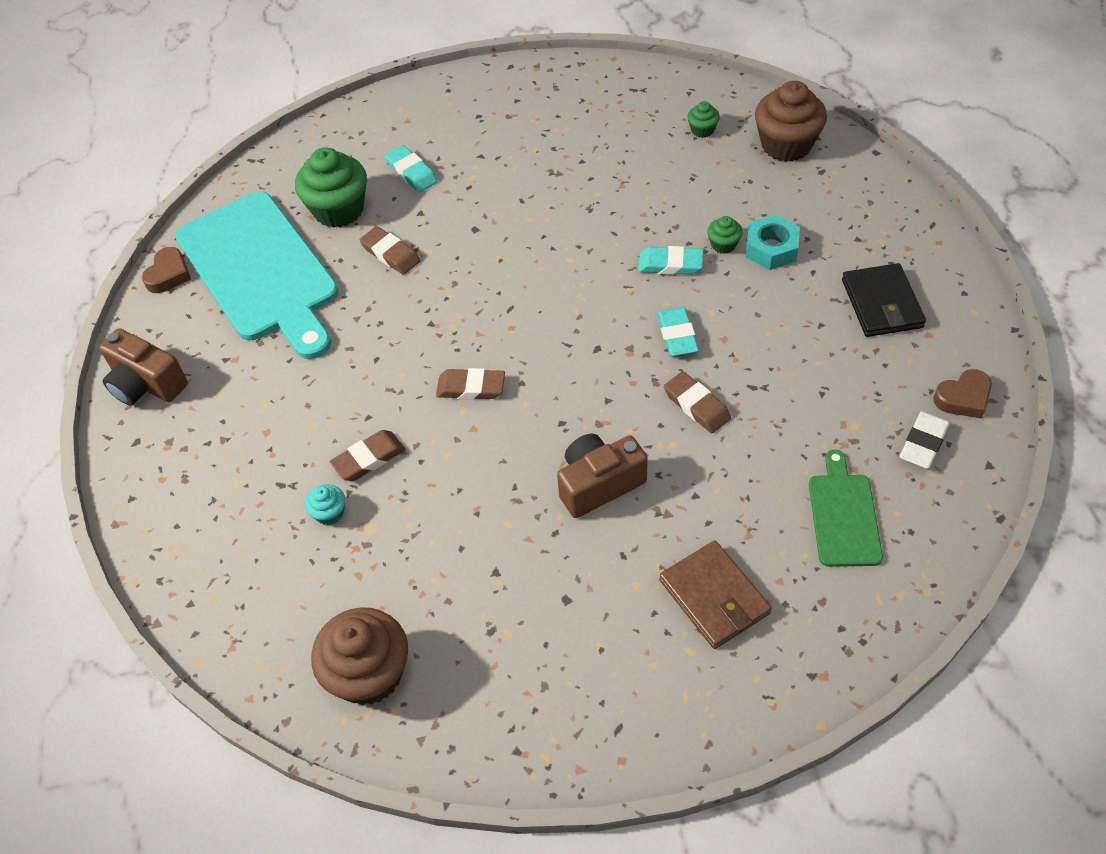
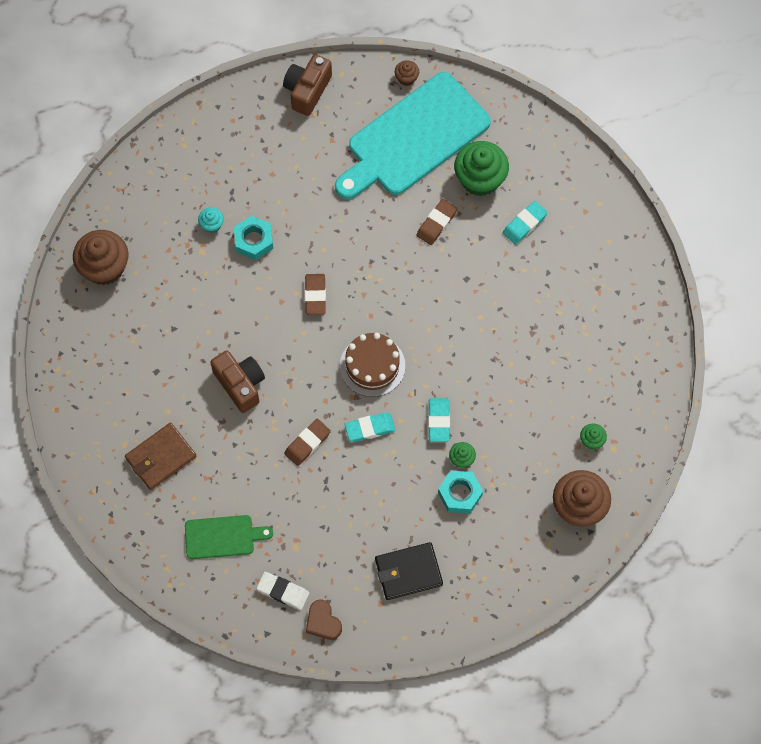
camera: 80 degrees right, 15 degrees up
brown heart [142,247,191,293] -> brown cupcake [395,60,419,86]
brown eraser [330,430,405,481] -> turquoise nut [234,216,273,260]
none -> brown cake [340,333,405,397]

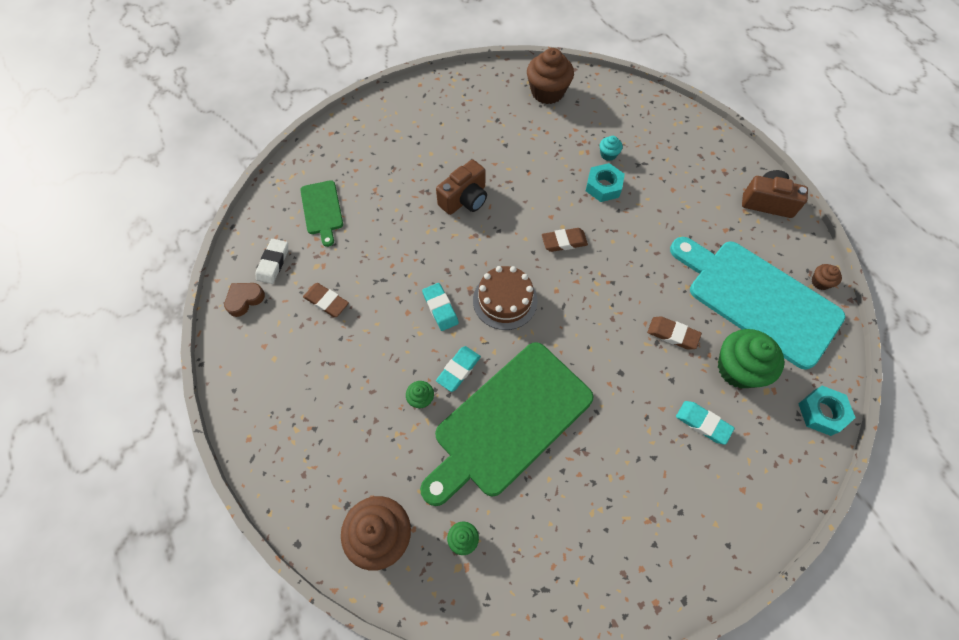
camera: 80 degrees right, 5 degrees down
brown wallet [125,423,197,490] -> none
brown eraser [284,419,331,466] -> brown eraser moved to [303,283,349,317]
black wallet [375,542,443,600] -> none
turquoise eraser [428,398,450,442] -> turquoise eraser turned 45 degrees counterclockwise [436,346,481,392]
turquoise nut [438,471,483,513] -> turquoise nut moved to [798,386,855,436]
none -> green cutting board [420,342,594,506]

